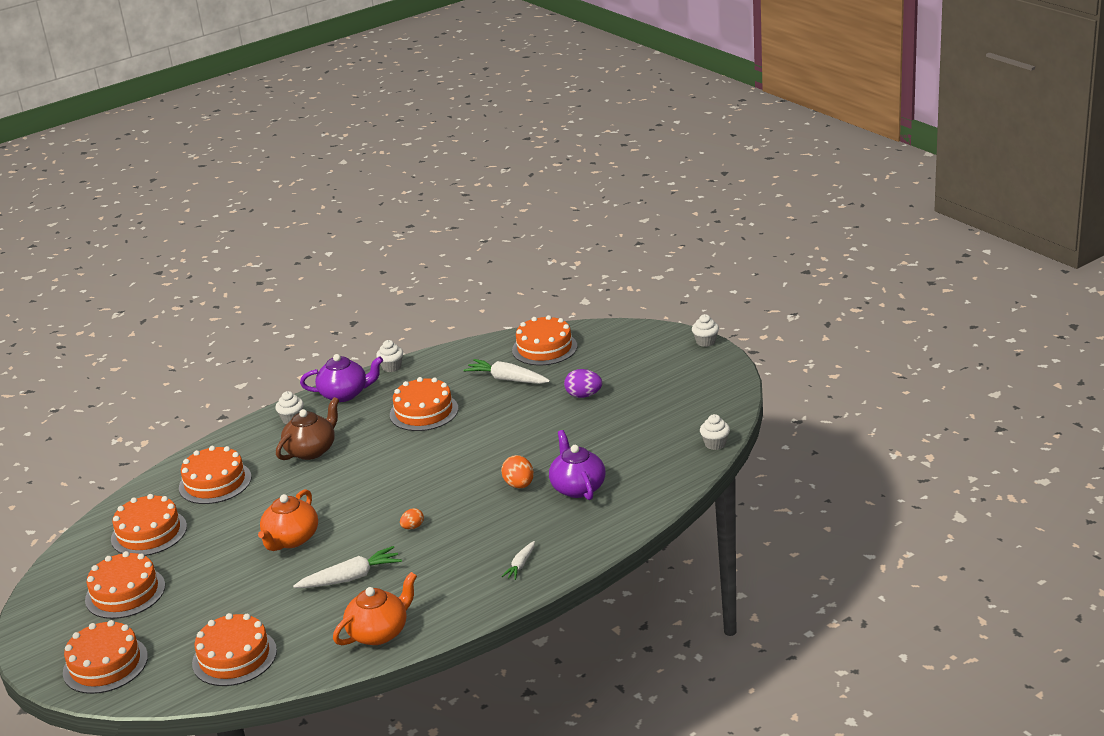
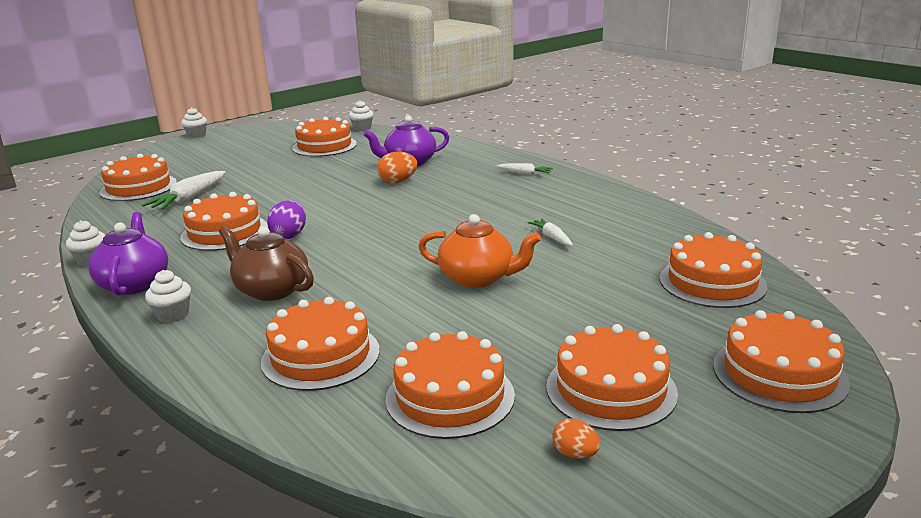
camera: 95 degrees left, 5 degrees down
white carrot [293,546,402,588] -> white carrot [527,218,573,246], size x0.57
orange teapot [333,572,417,645] -> none
orange egg [400,508,424,529] -> orange egg moved to [552,418,600,459]
purple egg [564,369,602,398] -> purple egg moved to [267,200,306,239]
none -> orange cake [292,117,357,157]

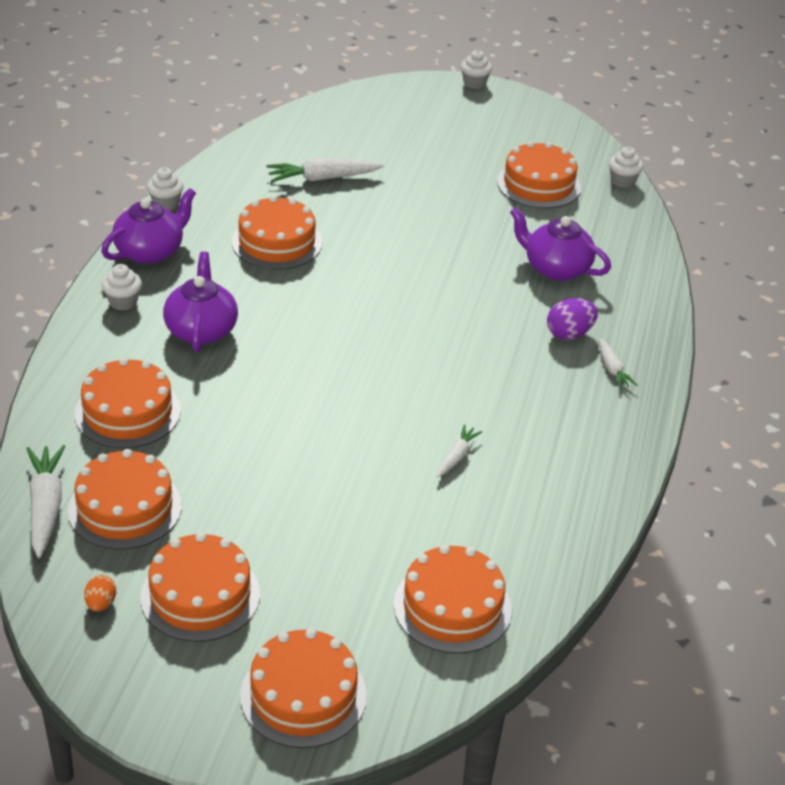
camera: 50 degrees right, 15 degrees up
orange cake [100,154,177,201] -> none
brown teapot [219,226,314,301] -> purple teapot [163,252,238,352]
purple egg [267,200,306,239] -> purple egg moved to [547,298,598,340]
orange egg [377,151,417,183] -> none
orange teapot [418,214,541,288] -> none
none -> white carrot [27,445,66,558]

